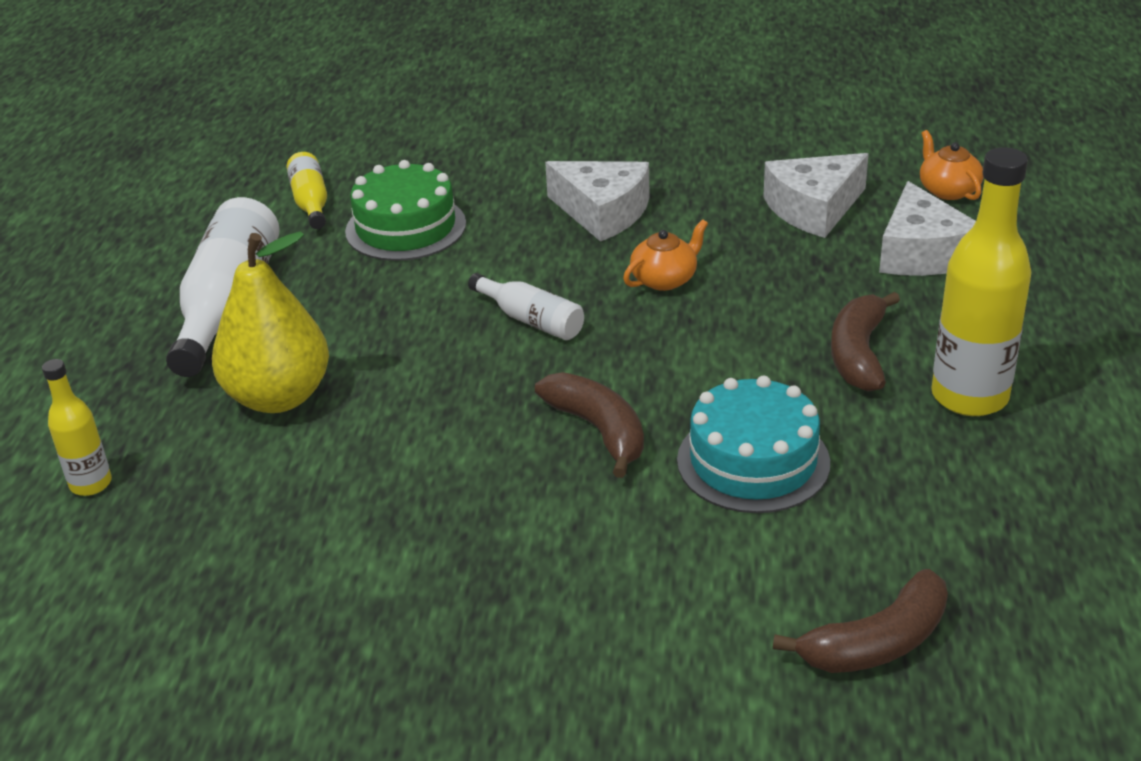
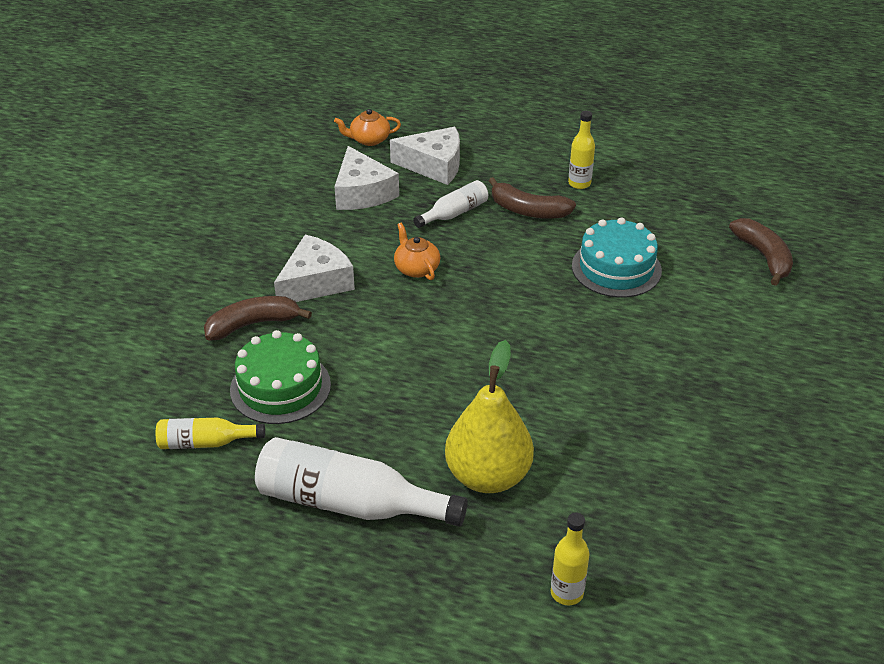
camera: 80 degrees left, 5 degrees up
white bottle [468,273,584,340] -> white bottle moved to [413,180,488,228]
brown banana [535,372,644,478] -> brown banana moved to [204,296,312,340]
yellow bottle [931,147,1031,416] -> yellow bottle [568,111,595,189], size x0.53

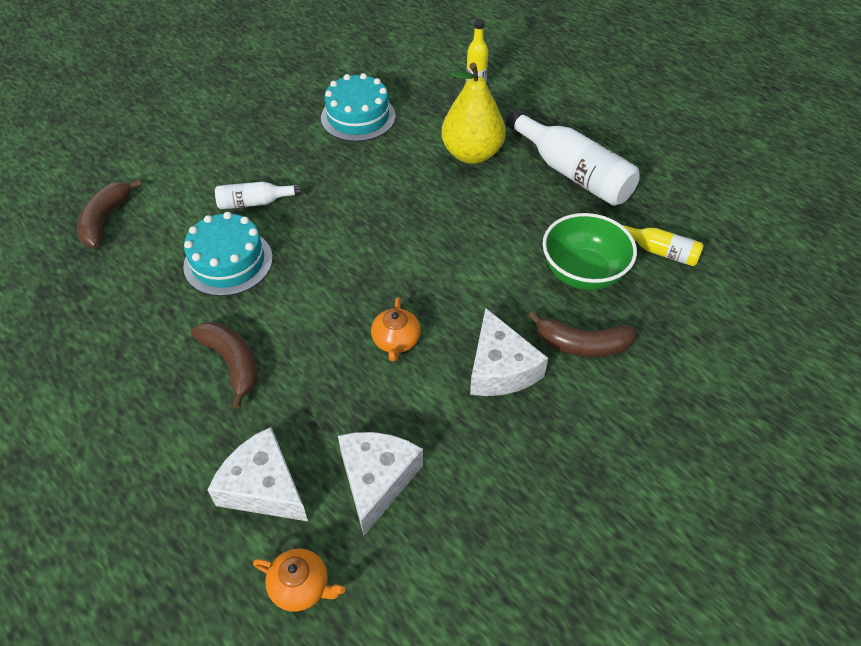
camera: 150 degrees left, 10 degrees up
green cake [230,330,331,424] -> green bowl [543,213,637,290]
white cheese [274,235,355,302] -> white cheese turned 90 degrees counterclockwise [470,308,548,396]
white bottle [413,180,488,228] -> white bottle moved to [215,182,301,209]
yellow bottle [568,111,595,189] -> none
none -> turquoise cake [321,73,396,142]

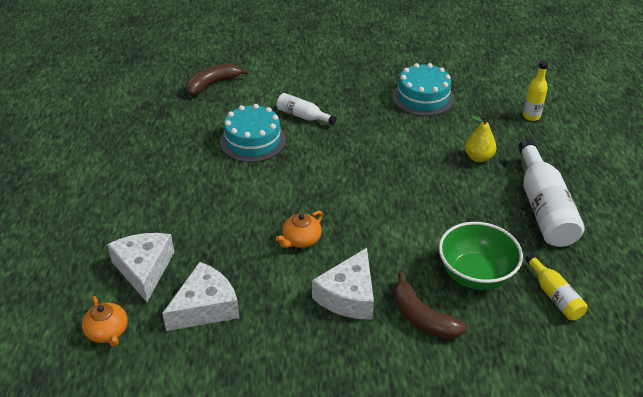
camera: 40 degrees right, 10 degrees down
brown banana [191,322,258,408] -> none
yellow pear [441,63,506,164] -> yellow pear [465,115,497,162], size x0.57

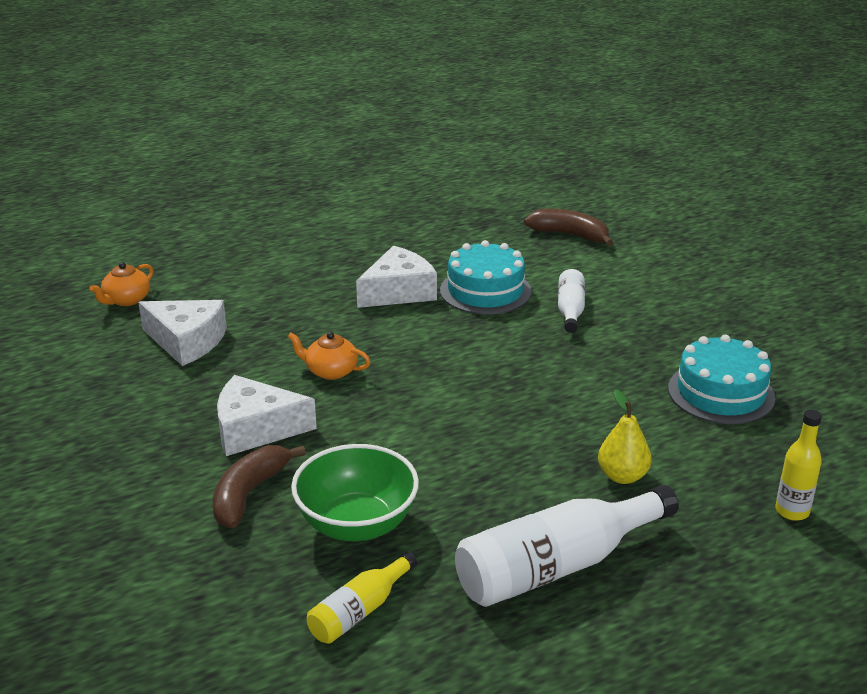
camera: 65 degrees right, 10 degrees down
white cheese [107,233,174,302] -> white cheese moved to [356,246,437,308]

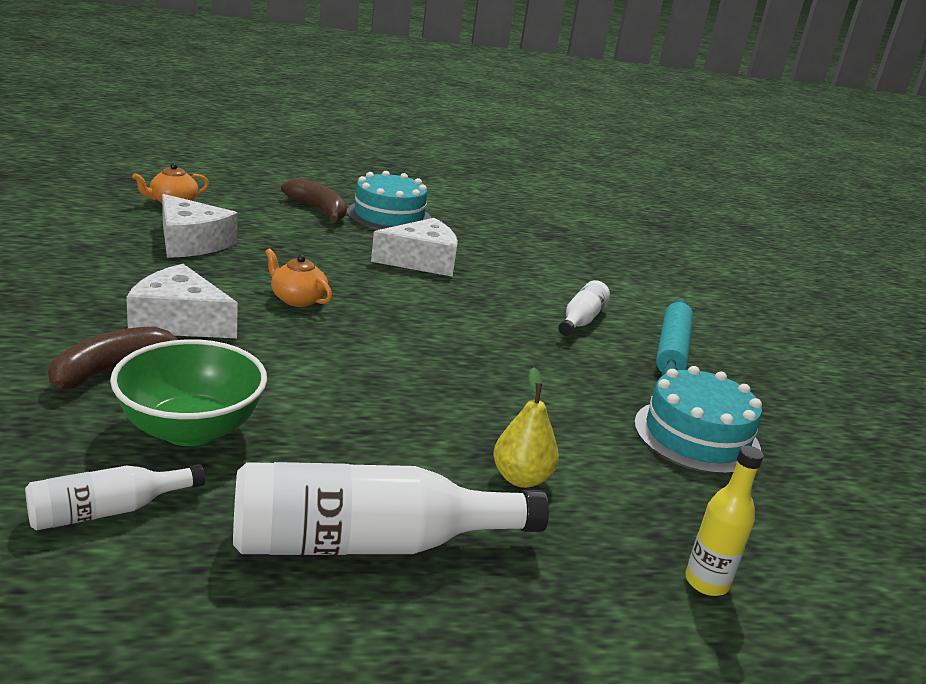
camera: 15 degrees right, 5 degrees down
yellow bottle [307,551,417,644] -> white bottle [25,464,205,530]
turquoise cake [440,240,532,314] -> turquoise cake moved to [347,171,431,230]
brown banana [524,209,613,246] -> brown banana moved to [281,178,347,222]
none -> turquoise rolling pin [656,298,693,376]

